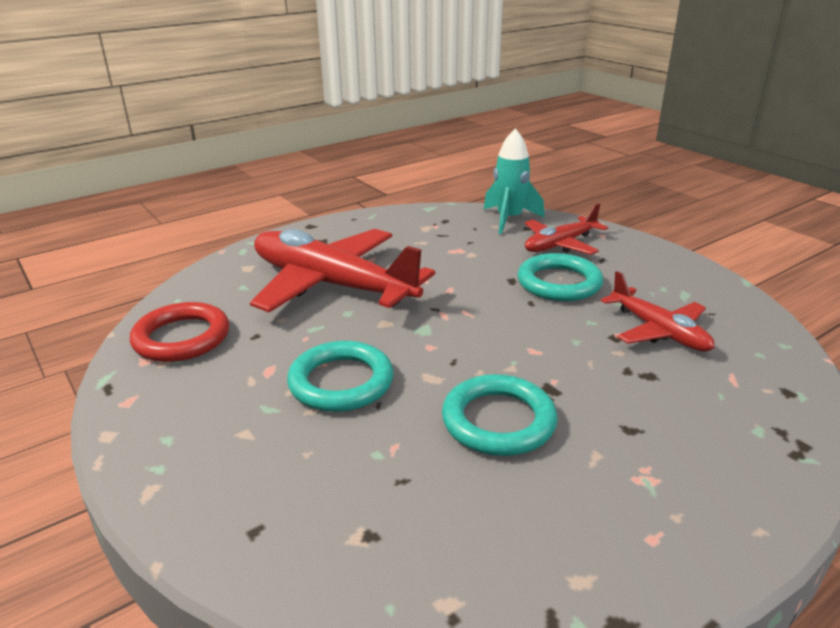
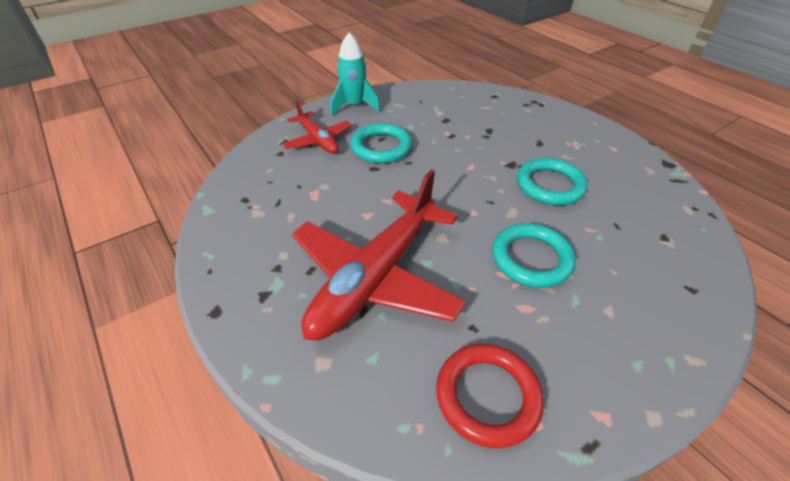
camera: 90 degrees left, 15 degrees up
turquoise rocket [483,128,545,234] -> turquoise rocket moved to [331,32,381,116]
red plane [601,271,714,352] -> none

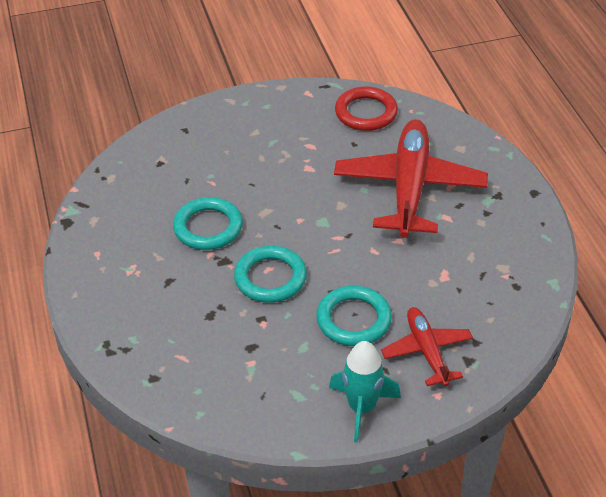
camera: 160 degrees left, 0 degrees up
red plane [292,170,467,341] -> red plane turned 45 degrees counterclockwise [334,119,488,238]
turquoise ring [492,223,576,288] -> turquoise ring moved to [234,246,307,303]

